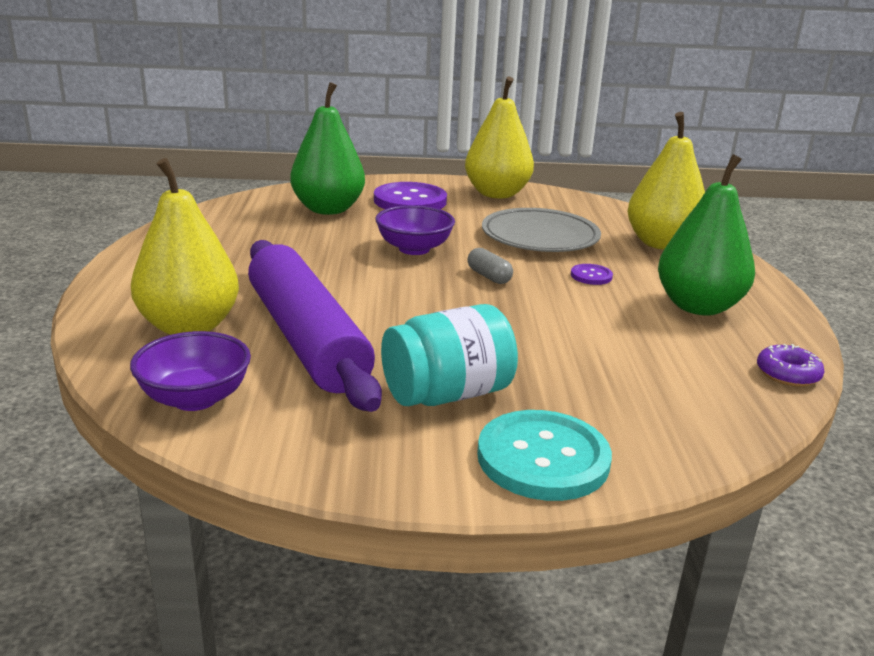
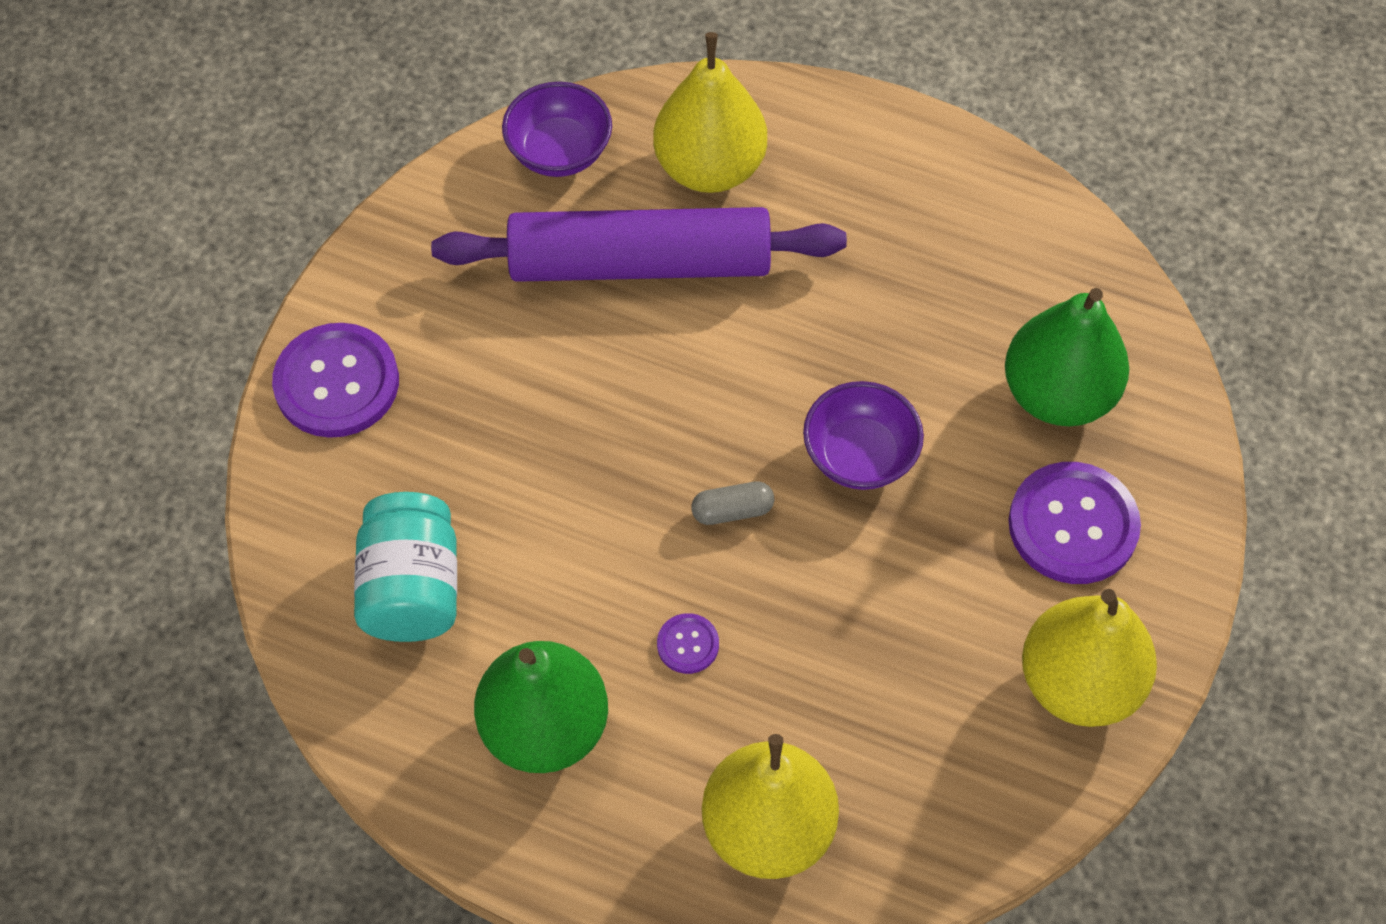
camera: 115 degrees right, 35 degrees up
turquoise jar [381,304,518,406] -> turquoise jar moved to [354,492,457,642]
turquoise button [477,410,612,501] -> purple button [272,323,399,438]
grey plate [482,208,601,252] -> none
purple donut [757,344,825,387] -> none

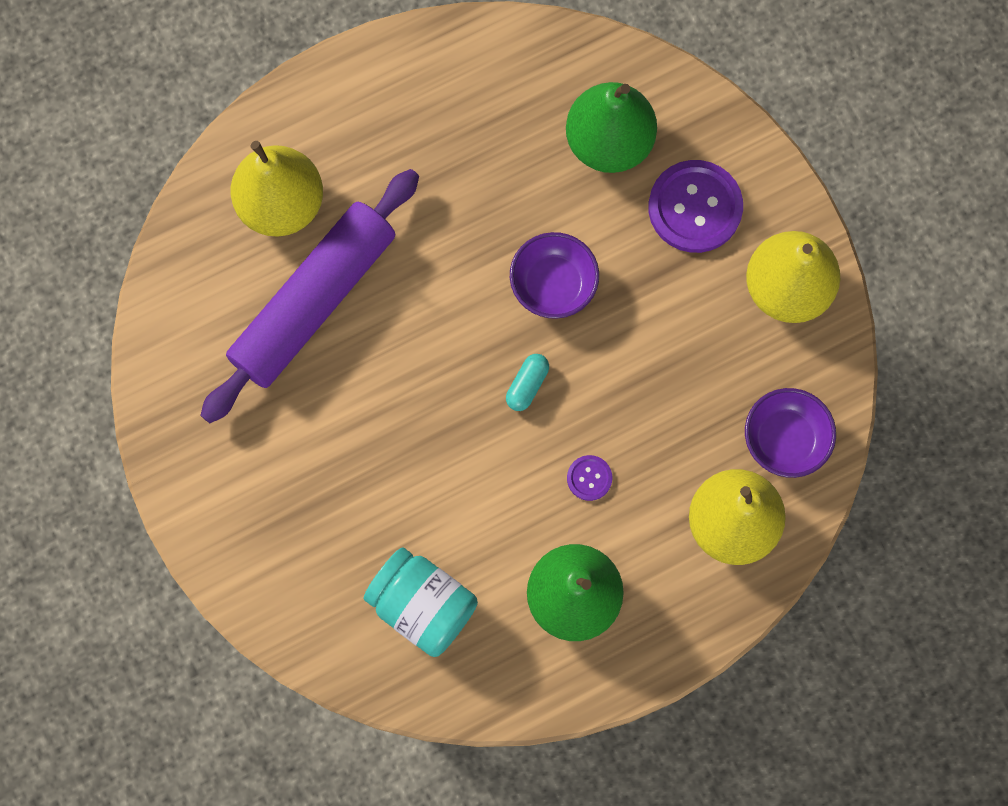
camera: 50 degrees left, 15 degrees up
purple button [272,323,399,438] -> none
purple bowl [502,82,612,177] -> purple bowl moved to [745,388,836,478]
grey capsule [691,481,774,525] -> turquoise capsule [506,354,549,411]

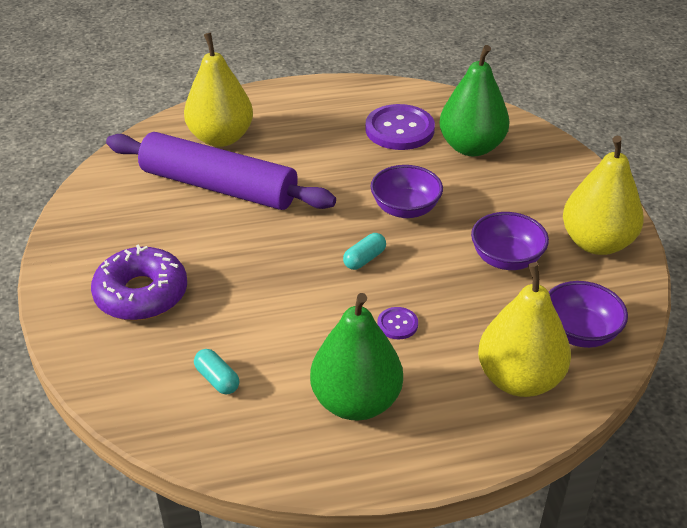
camera: 15 degrees right, 35 degrees down
purple rolling pin [200,169,419,423] -> purple rolling pin turned 60 degrees clockwise [106,132,336,210]
turquoise jar [363,547,478,657] -> turquoise capsule [194,349,239,395]
purple button [648,160,743,253] -> purple button moved to [365,104,435,150]
none -> purple donut [91,245,187,321]
none -> purple bowl [471,212,549,270]

